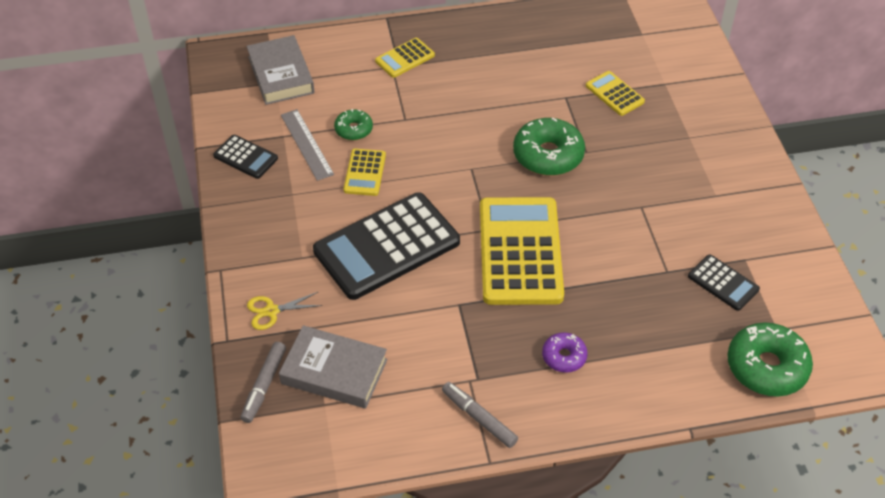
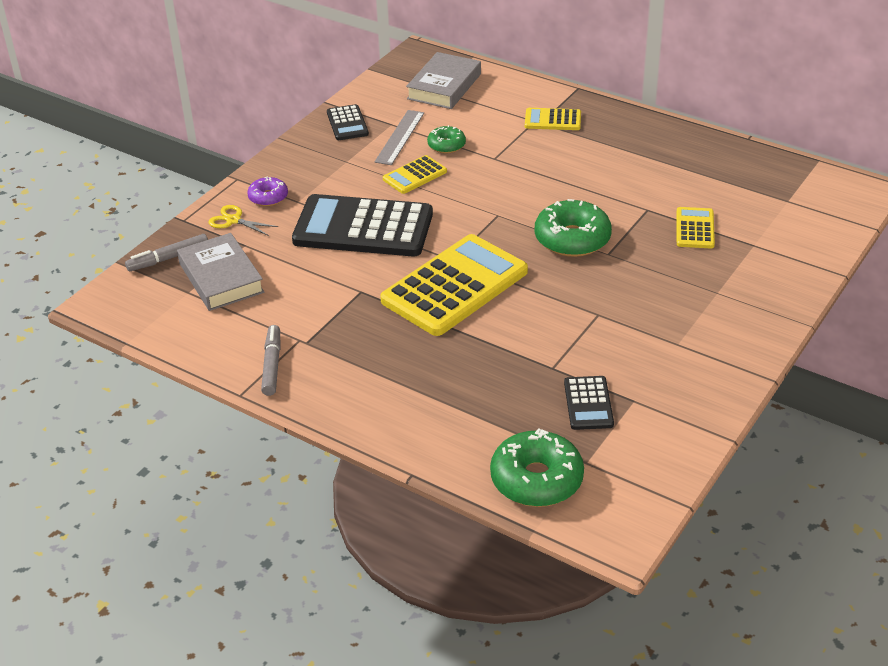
camera: 45 degrees right, 10 degrees down
purple donut [542,332,588,373] -> purple donut moved to [247,176,288,206]

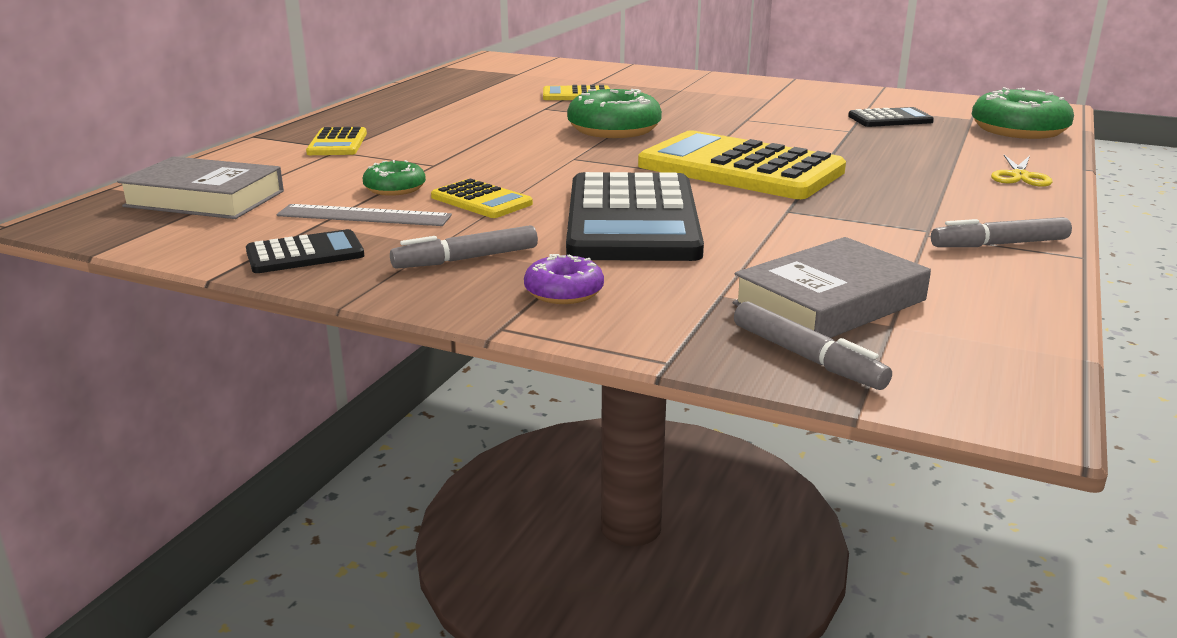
camera: 100 degrees left, 15 degrees down
yellow scissors [208,205,278,236] -> yellow scissors moved to [991,155,1052,187]
none -> grey marker [390,225,538,269]

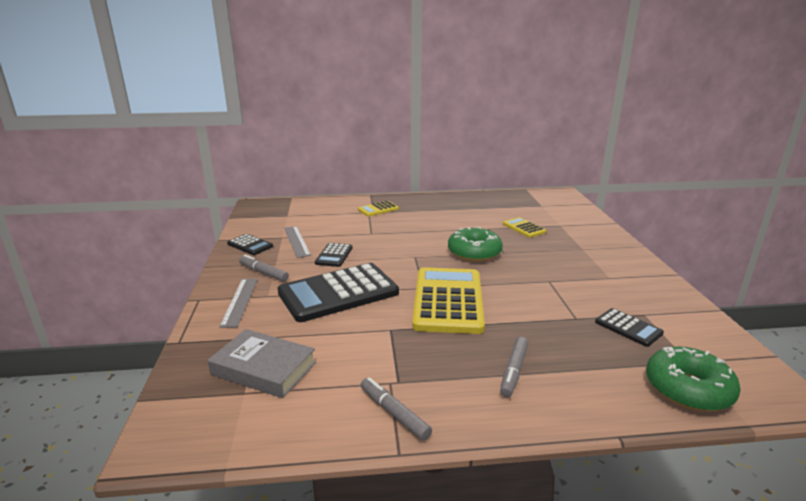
camera: 60 degrees right, 0 degrees up
grey book [117,156,284,219] -> none
green donut [363,160,426,196] -> none
yellow calculator [431,178,533,218] -> black calculator [315,243,352,267]
purple donut [524,254,604,304] -> grey ruler [219,278,258,328]
grey marker [734,301,892,390] -> grey marker moved to [500,337,528,397]
yellow scissors [991,155,1052,187] -> none

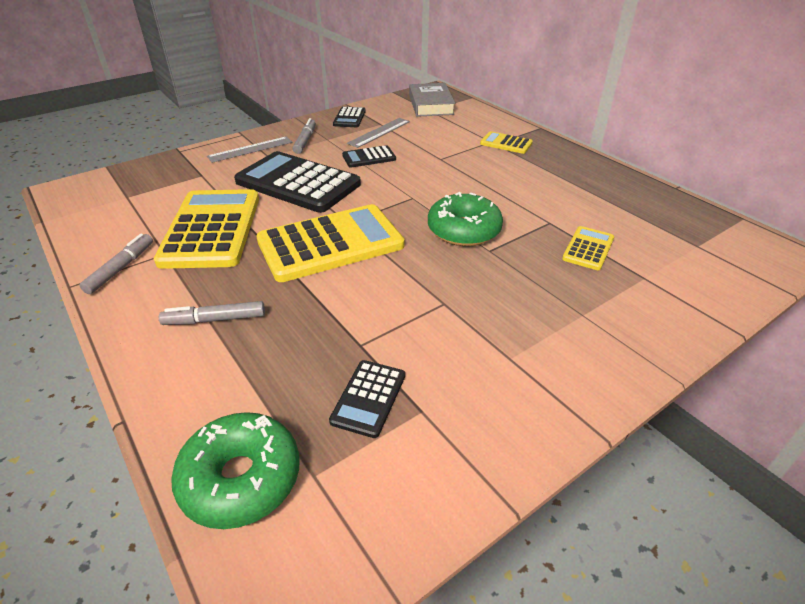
camera: 60 degrees right, 15 degrees up
grey book [208,329,316,398] -> grey book moved to [409,83,455,117]
none -> yellow calculator [154,189,259,269]

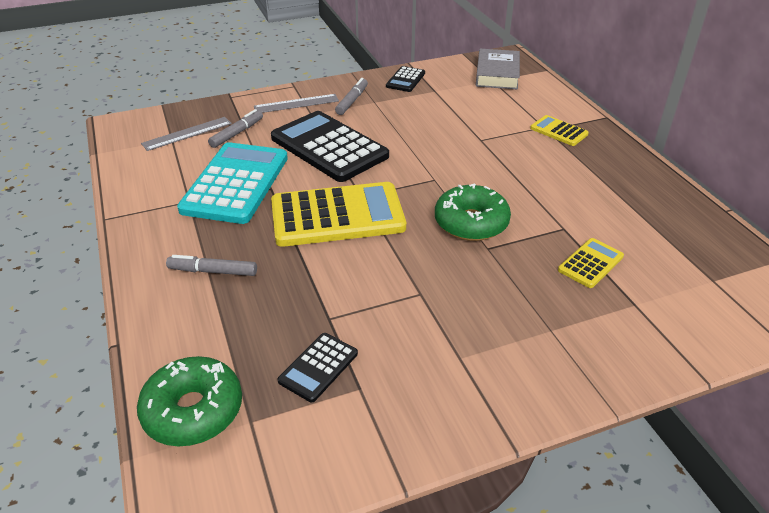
camera: 15 degrees right, 0 degrees up
grey marker [79,234,153,294] -> grey marker moved to [208,109,263,148]
yellow calculator [154,189,259,269] -> turquoise calculator [177,142,288,224]
black calculator [342,145,396,167] -> none
grey ruler [347,118,410,148] -> grey ruler moved to [141,117,232,151]

